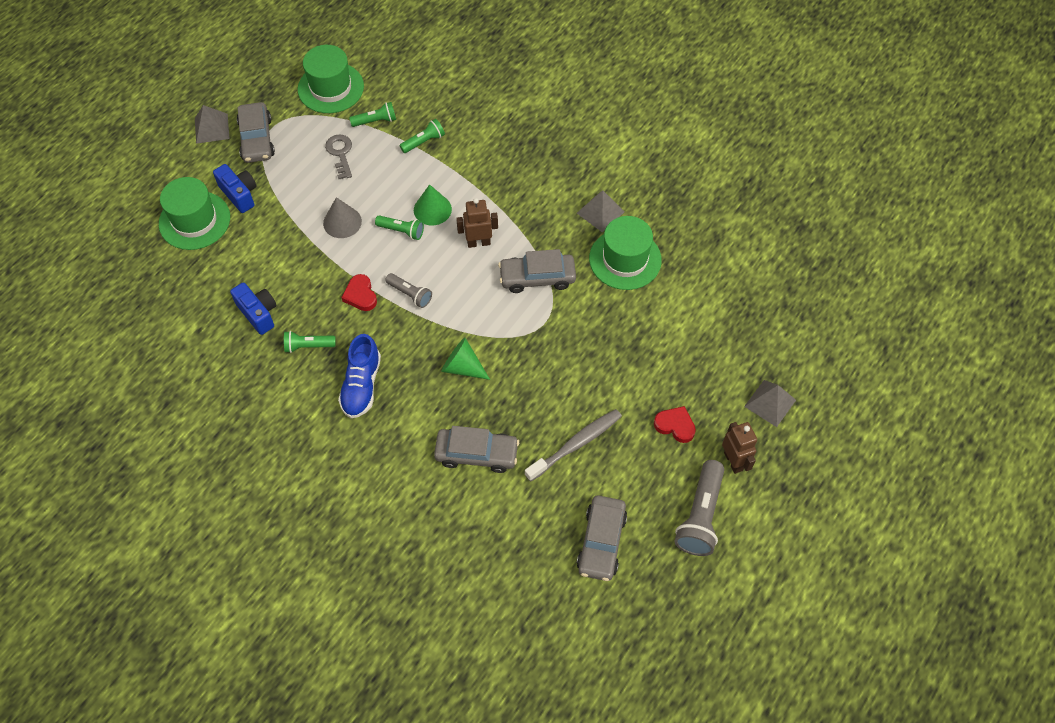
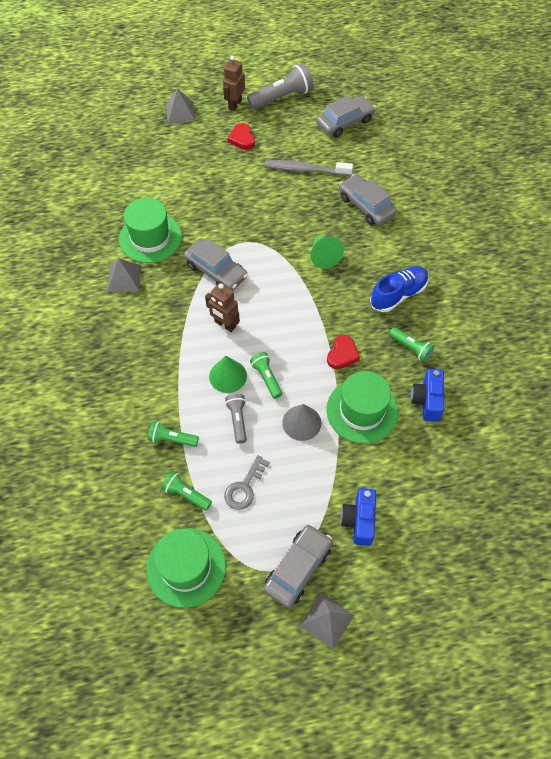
camera: 135 degrees left, 0 degrees up
green hat [159,177,230,250] -> green hat moved to [326,371,398,444]
grey flashlight [385,273,432,308] -> grey flashlight moved to [225,394,247,444]

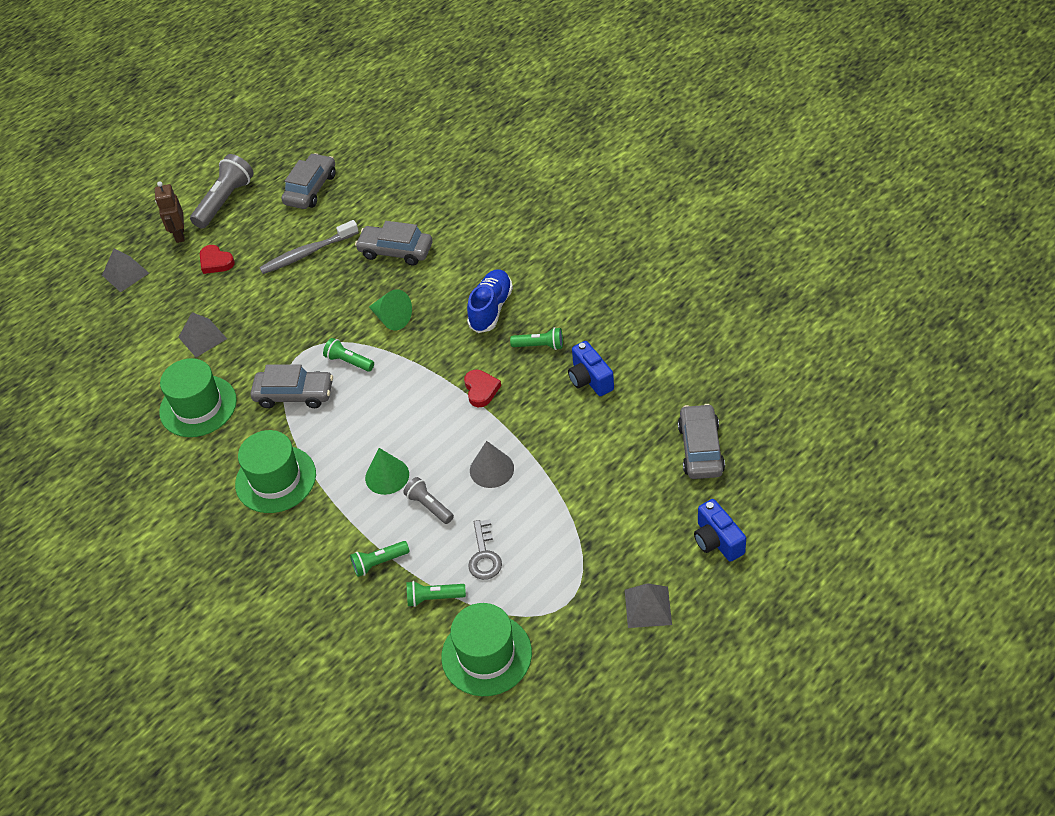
camera: 30 degrees left, 10 degrees down
grey pyramid [108,258,141,292] -> grey pyramid moved to [178,312,227,357]
brown robot [205,283,240,332] -> none
green flashlight [250,352,282,399] -> green flashlight moved to [323,338,374,372]
grey car [264,524,333,608] -> grey car moved to [678,404,725,479]
green hat [326,371,398,444] -> green hat moved to [235,430,316,513]
blue camera [341,488,376,546] -> blue camera moved to [694,499,746,562]

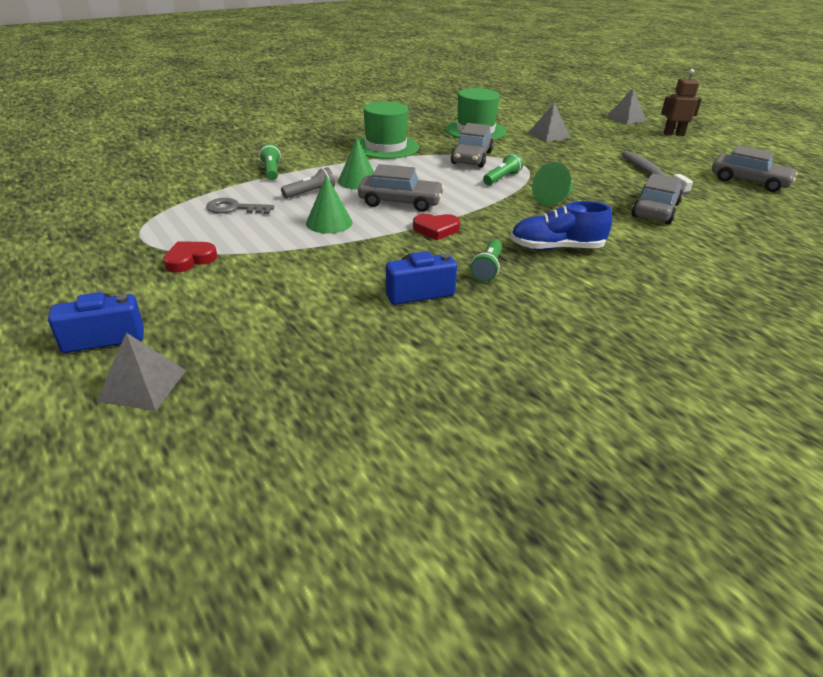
camera: 95 degrees right, 15 degrees down
grey flashlight [190,154,253,229] -> none
red heart [200,245,235,274] -> red heart moved to [163,241,217,273]
green flashlight [407,581,466,607] -> none
green hat [441,603,532,696] -> none
blue shoe [467,270,513,333] -> blue shoe turned 150 degrees clockwise [510,201,612,250]
grey cone [470,441,514,488] -> green cone [306,175,352,234]
grey pyramid [625,583,672,628] -> grey pyramid moved to [96,333,186,411]
grey car [678,404,725,479] -> grey car moved to [358,164,444,212]

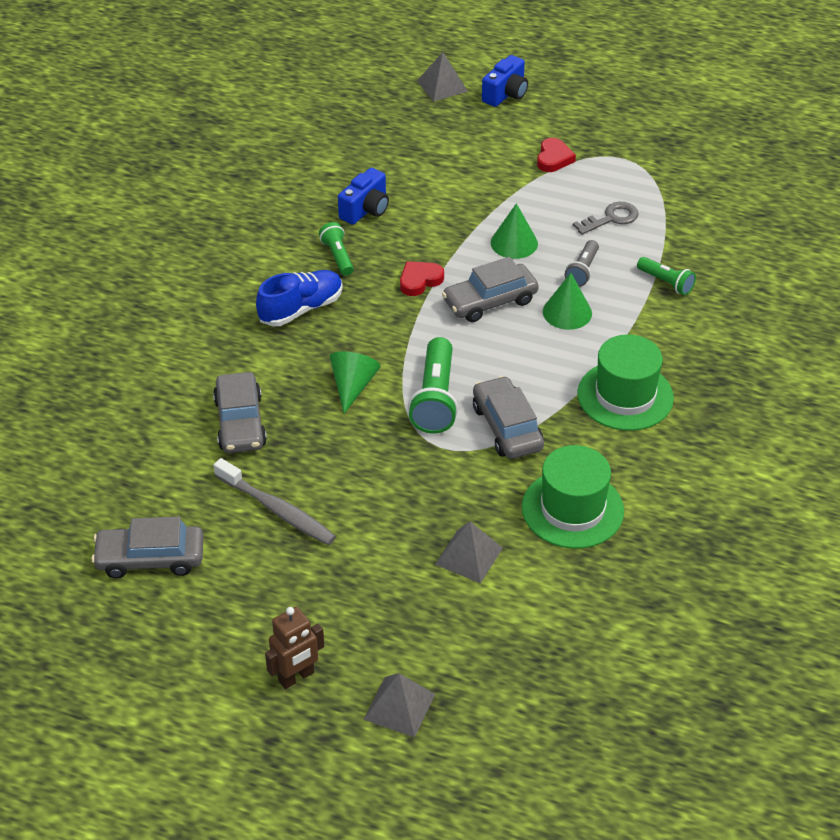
camera: 145 degrees right, 10 degrees up
green flashlight [483,153,523,185] -> green flashlight [408,337,458,434], size x1.75

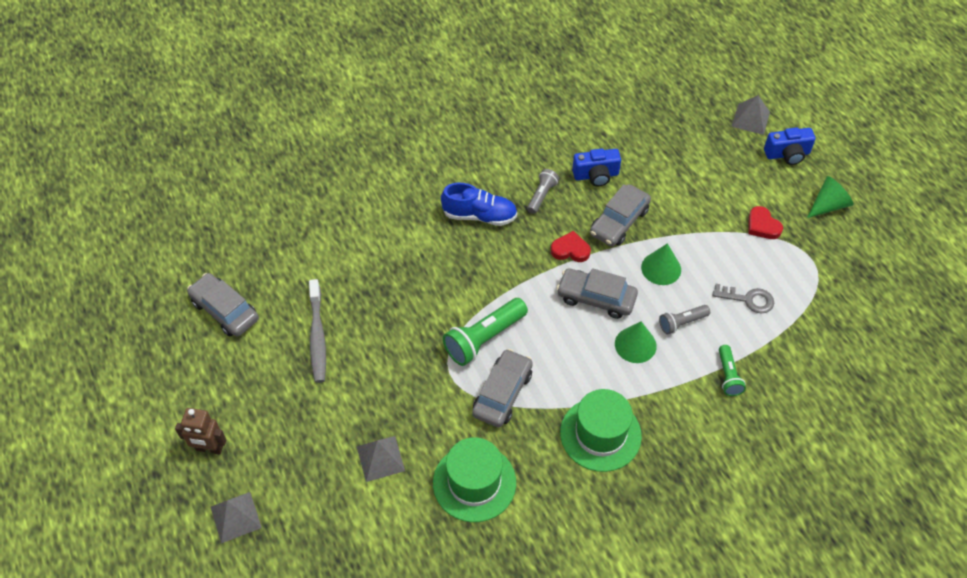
camera: 45 degrees right, 10 degrees up
grey car [213,372,267,453] -> grey car moved to [590,184,651,246]
green flashlight [319,222,354,276] -> grey flashlight [527,169,559,214]
green cone [330,351,381,413] -> green cone moved to [807,176,854,218]
red heart [537,138,576,172] -> red heart turned 90 degrees clockwise [748,206,783,239]

